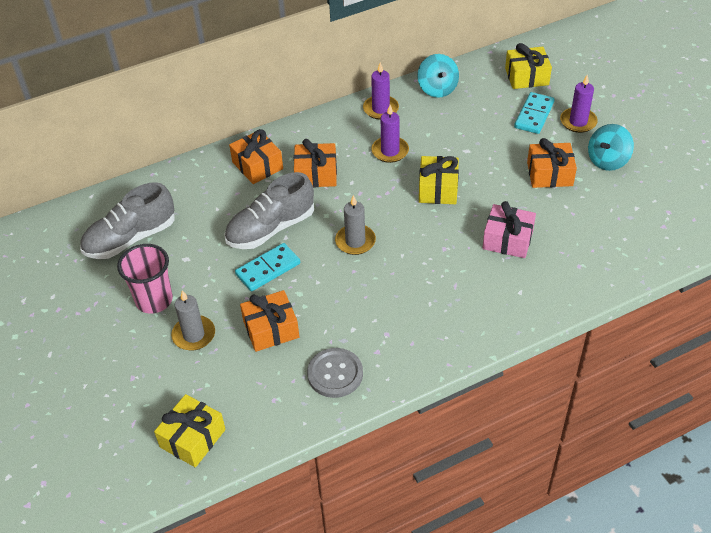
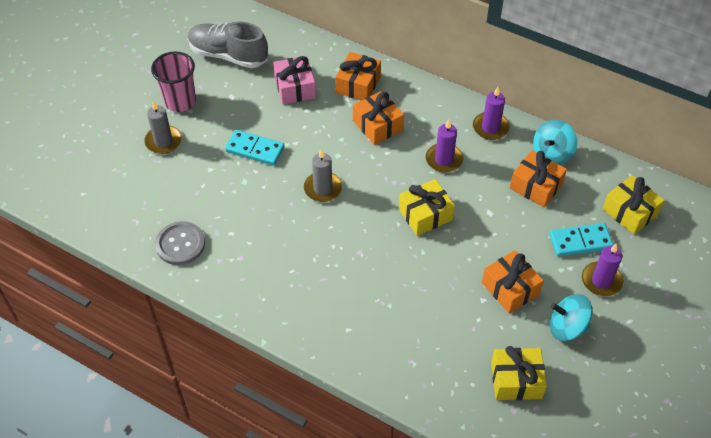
camera: 55 degrees right, 5 degrees up
yellow gift [154,394,226,467] -> yellow gift moved to [491,346,547,400]
grey shoe [224,172,314,249] -> none
orange gift [240,290,299,352] -> orange gift moved to [510,150,567,208]
pink gift [483,201,536,258] -> pink gift moved to [273,56,316,104]

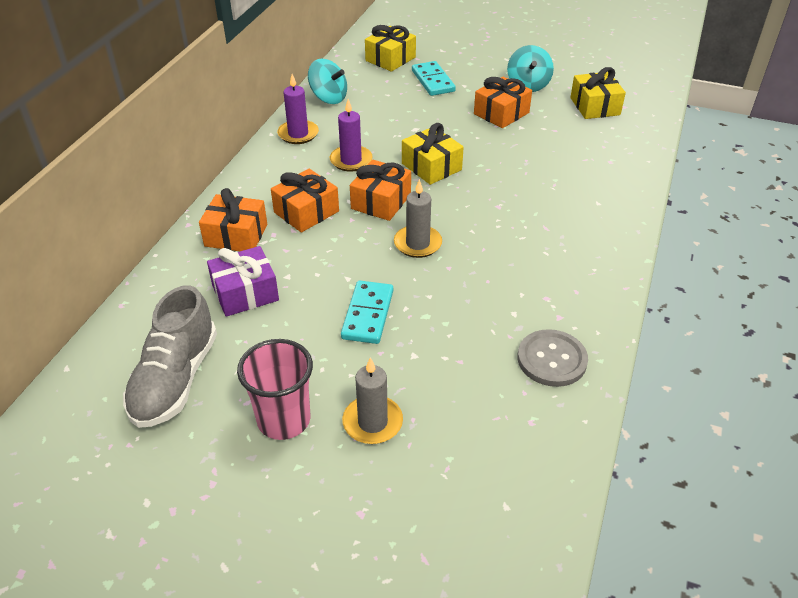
camera: 100 degrees left, 10 degrees down
pink gift [273,56,316,104] -> purple gift [207,246,279,317]
orange gift [510,150,567,208] -> orange gift moved to [350,160,411,221]
purple candle [582,244,623,296] -> none

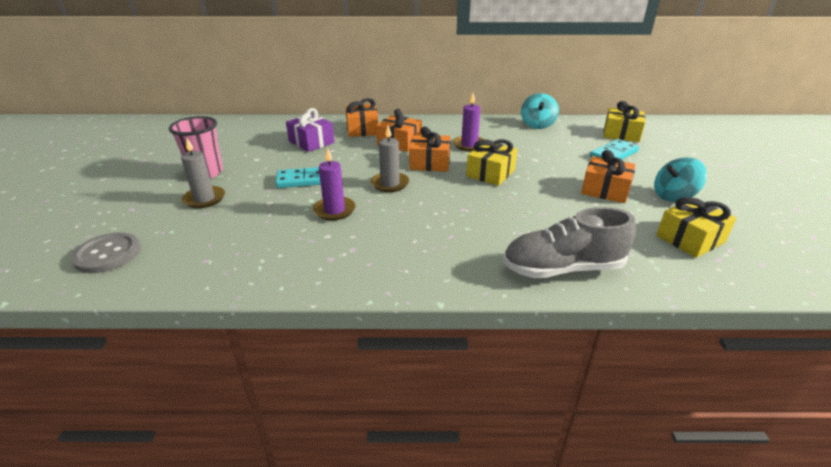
camera: 70 degrees right, 10 degrees down
grey shoe [123,285,217,428] -> grey shoe moved to [503,207,636,278]
purple candle [277,74,319,144] -> purple candle moved to [313,147,356,220]
grey button [518,329,588,387] -> grey button moved to [71,233,141,273]

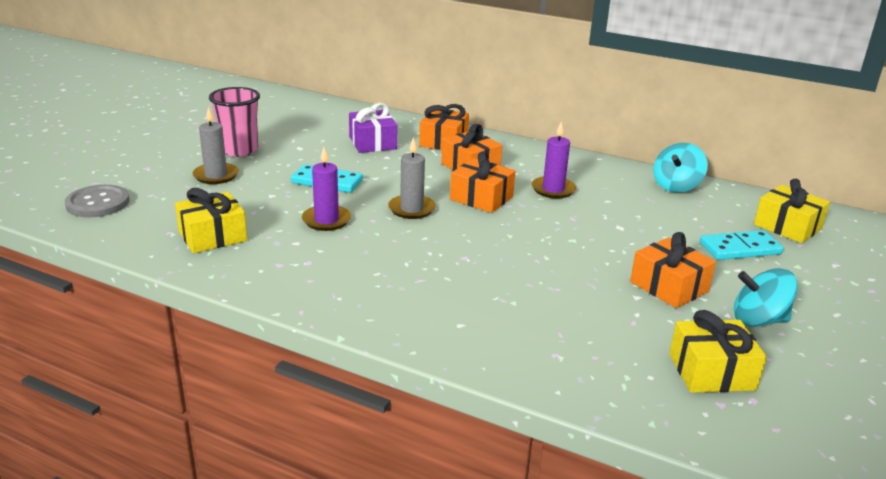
camera: 25 degrees right, 5 degrees down
yellow gift [466,139,517,186] -> yellow gift moved to [175,188,247,253]
grey shoe [503,207,636,278] -> none

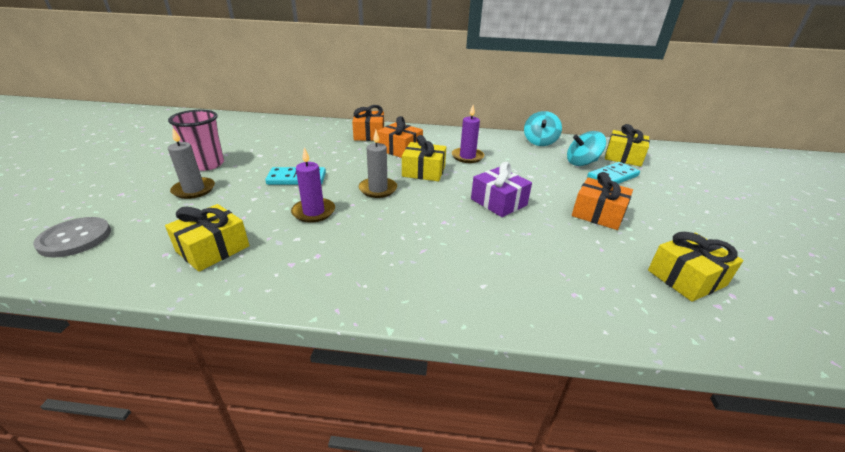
camera: 20 degrees left, 5 degrees up
purple gift [349,103,397,153] -> purple gift moved to [471,162,532,217]
orange gift [450,151,515,213] -> yellow gift [402,135,446,181]
turquoise spinning top [734,268,798,327] -> turquoise spinning top moved to [567,131,606,166]

